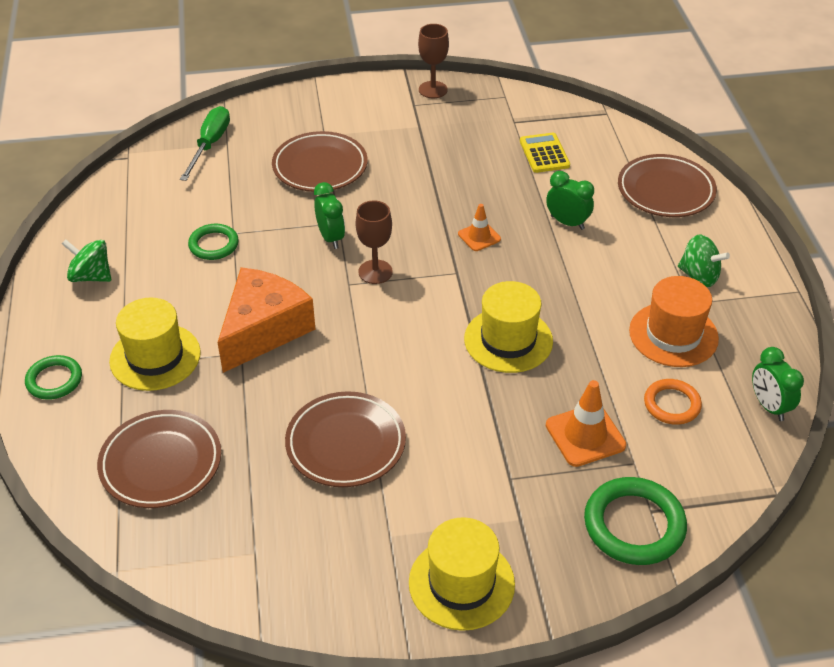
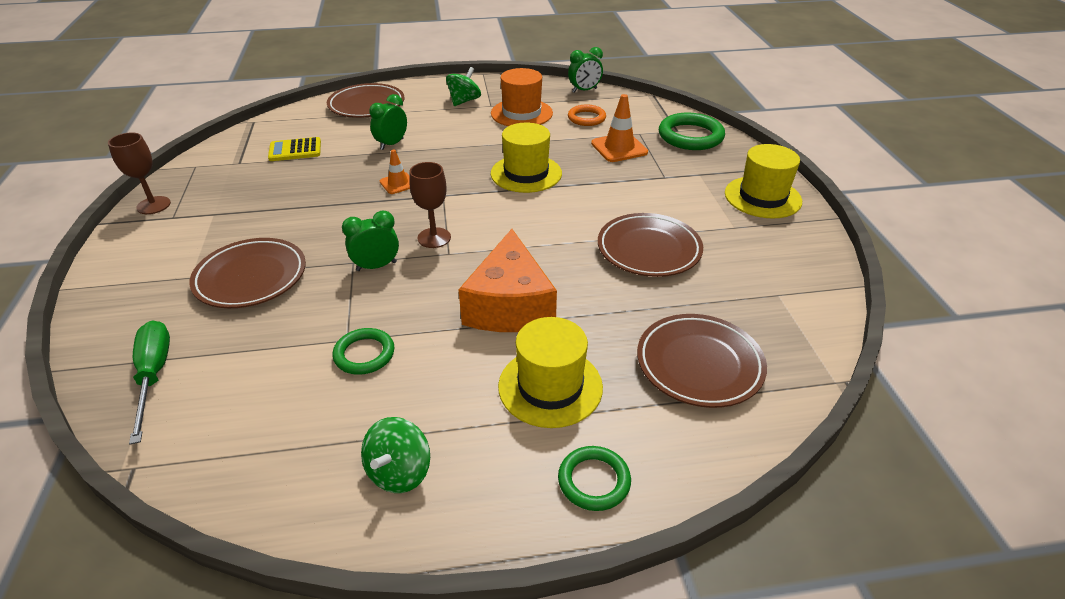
camera: 90 degrees left, 5 degrees down
green screwdriver [180,106,230,181] -> green screwdriver turned 60 degrees clockwise [129,321,170,444]
orange cheese [217,267,316,373] -> orange cheese turned 120 degrees counterclockwise [458,229,557,332]

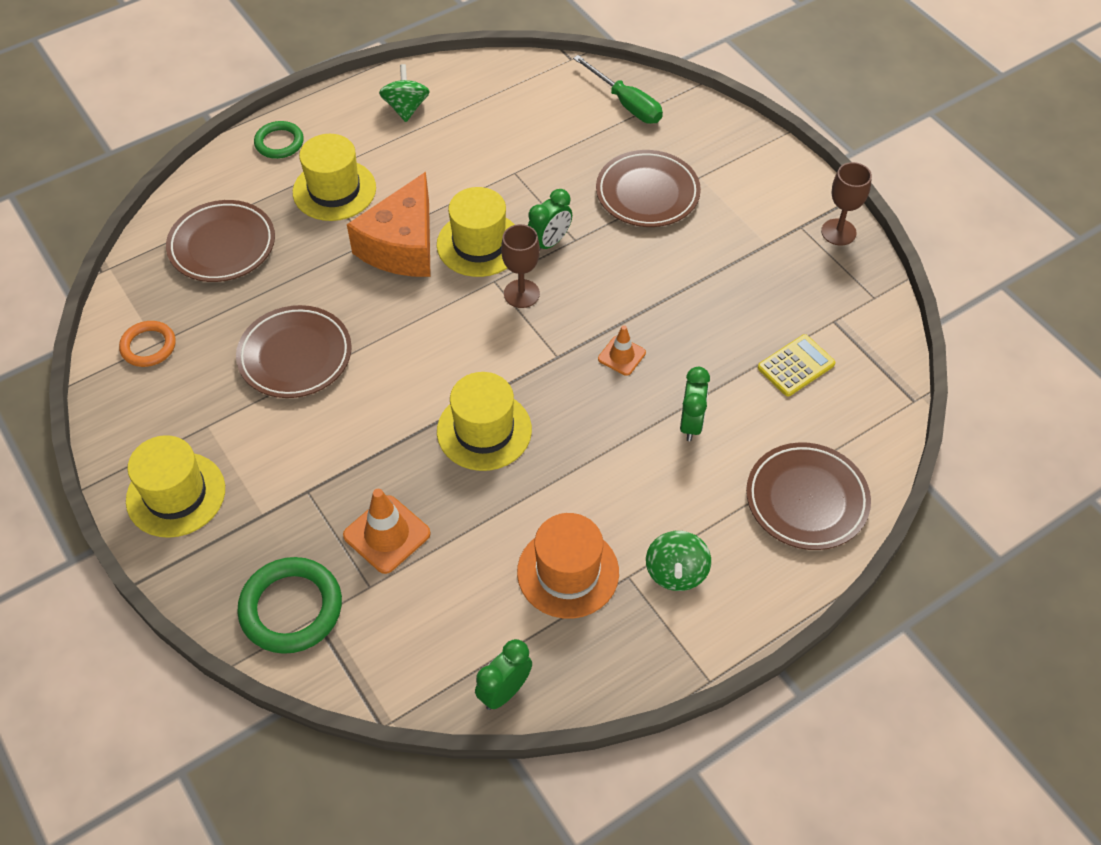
camera: 155 degrees right, 15 degrees up
green ring [333,328,394,375] -> none
orange cheese [458,229,557,332] -> orange cheese turned 135 degrees counterclockwise [347,172,431,277]
orange ring [568,105,606,126] -> orange ring moved to [119,321,176,367]
none -> yellow hat [437,187,515,277]

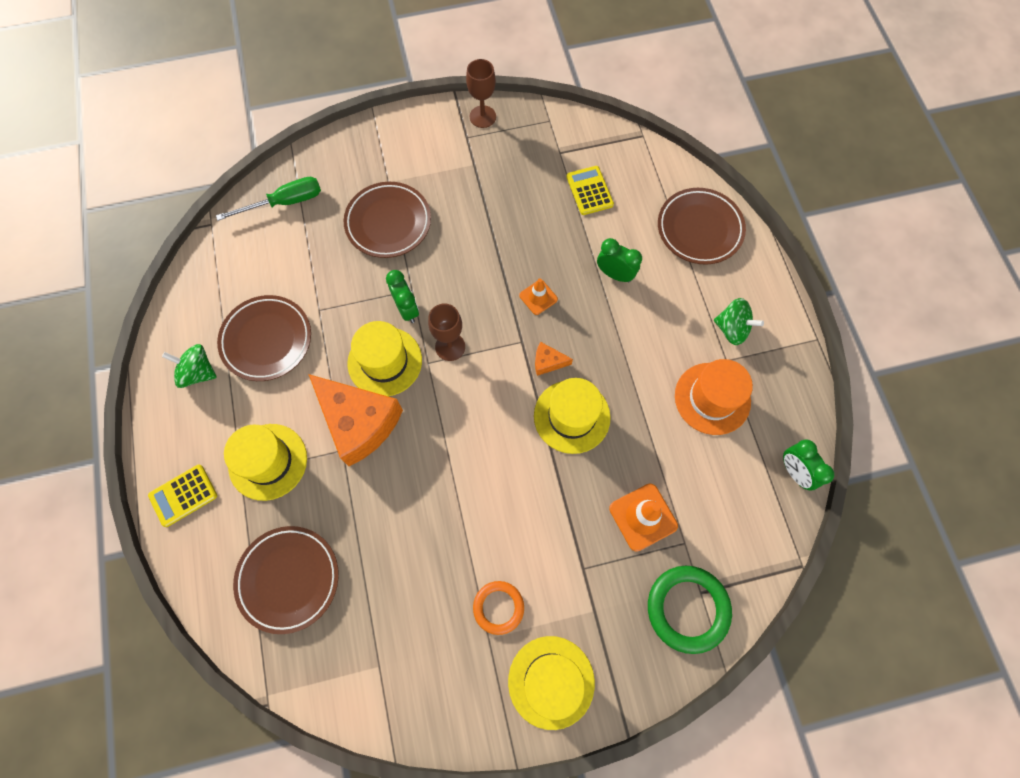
camera: 70 degrees left, 15 degrees up
orange ring [119,321,176,367] -> orange ring moved to [473,581,524,635]
brown plate [236,305,352,398] -> brown plate moved to [217,295,311,381]
green ring [254,121,304,159] -> yellow calculator [148,464,217,527]
none -> orange cheese [535,342,573,376]

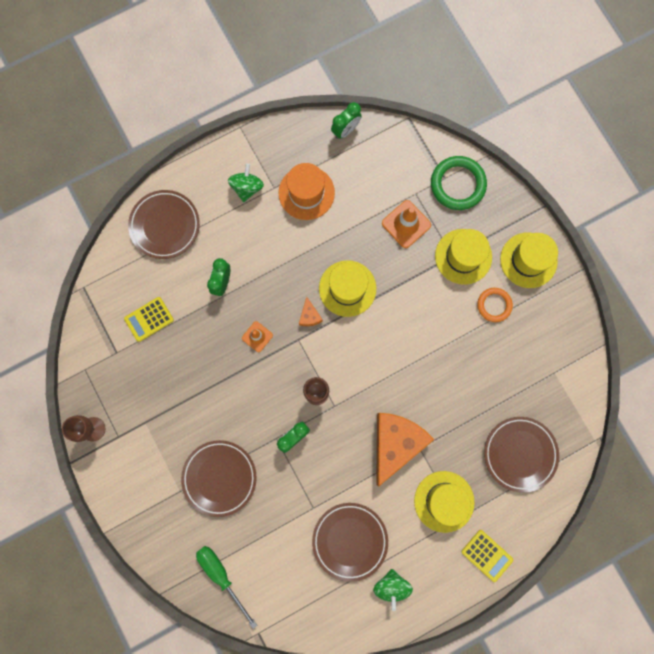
camera: 105 degrees left, 10 degrees up
yellow hat [347,321,422,396] -> yellow hat moved to [435,229,492,285]

